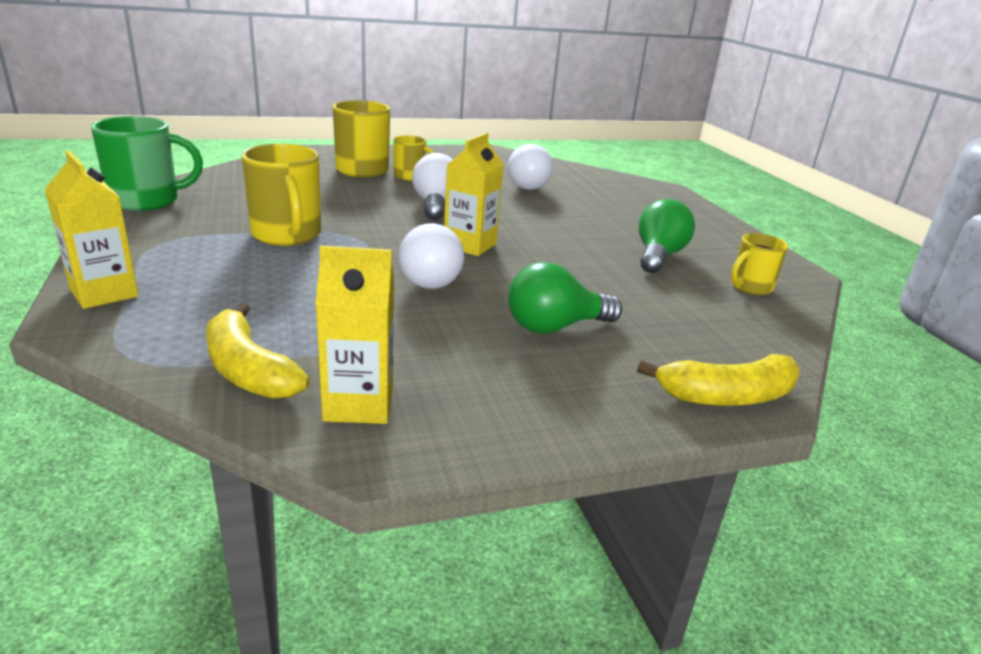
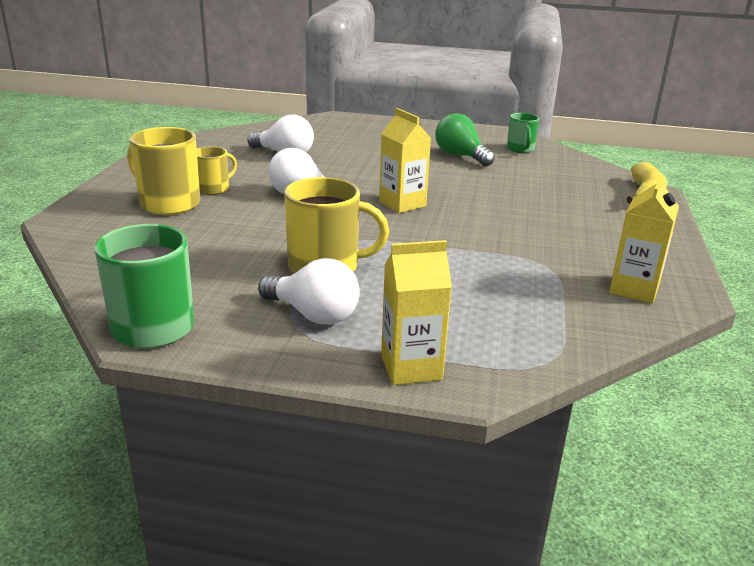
camera: 60 degrees left, 0 degrees up
yellow banana [206,303,310,399] -> none
white light bulb [399,223,464,289] -> white light bulb moved to [258,258,360,325]
green light bulb [508,262,622,334] -> none
yellow mug [731,233,788,295] -> green mug [507,113,539,153]

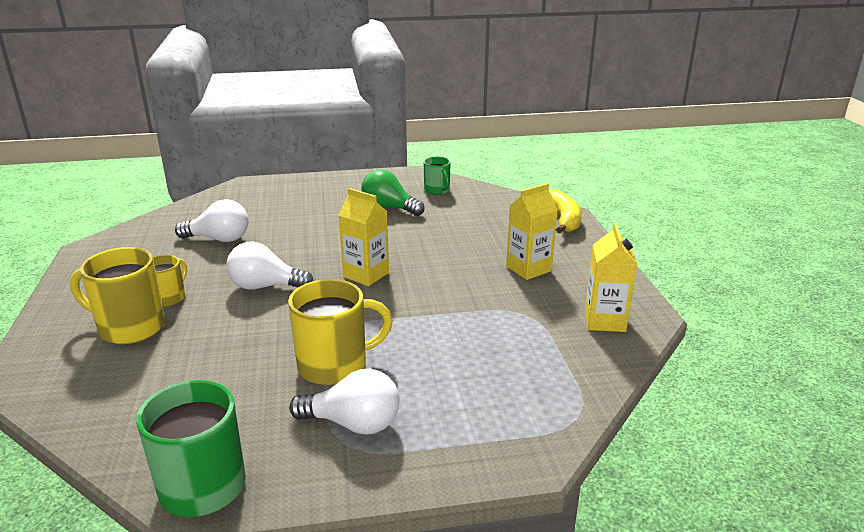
camera: 20 degrees left, 0 degrees up
yellow carton [381,240,452,385] -> yellow carton moved to [506,183,558,280]

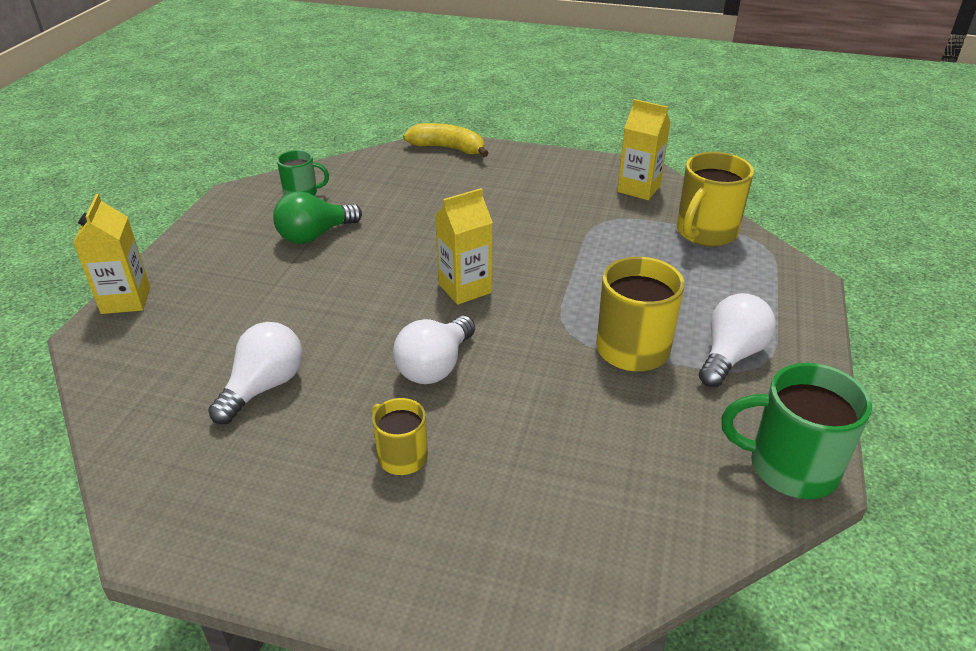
camera: 65 degrees left, 10 degrees up
yellow mug [70,247,165,344] -> yellow mug moved to [677,152,754,247]
yellow carton [506,183,558,280] -> yellow carton moved to [73,194,150,314]

